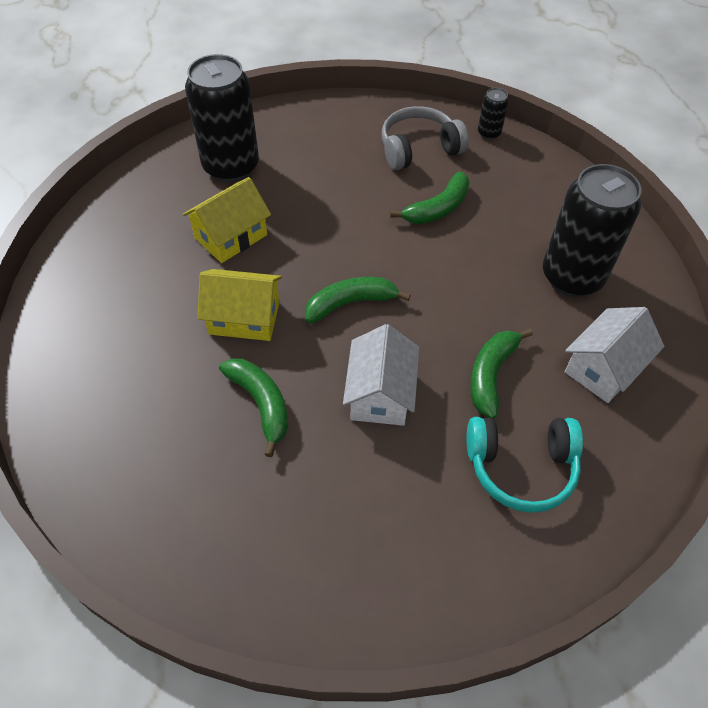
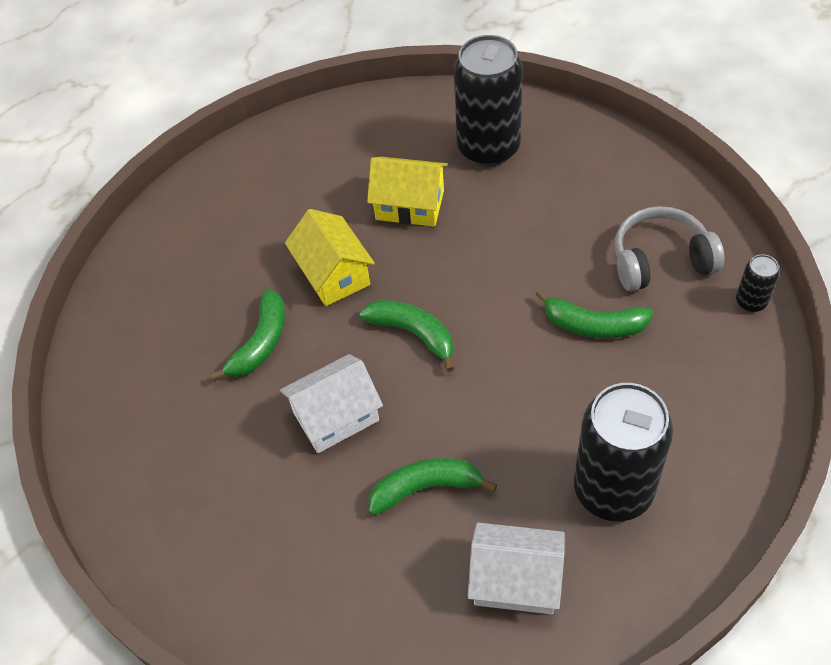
camera: 60 degrees right, 0 degrees up
grey headphones [382,106,469,170] -> grey headphones turned 45 degrees counterclockwise [615,206,725,291]
turquoise headphones [467,417,583,513] -> none

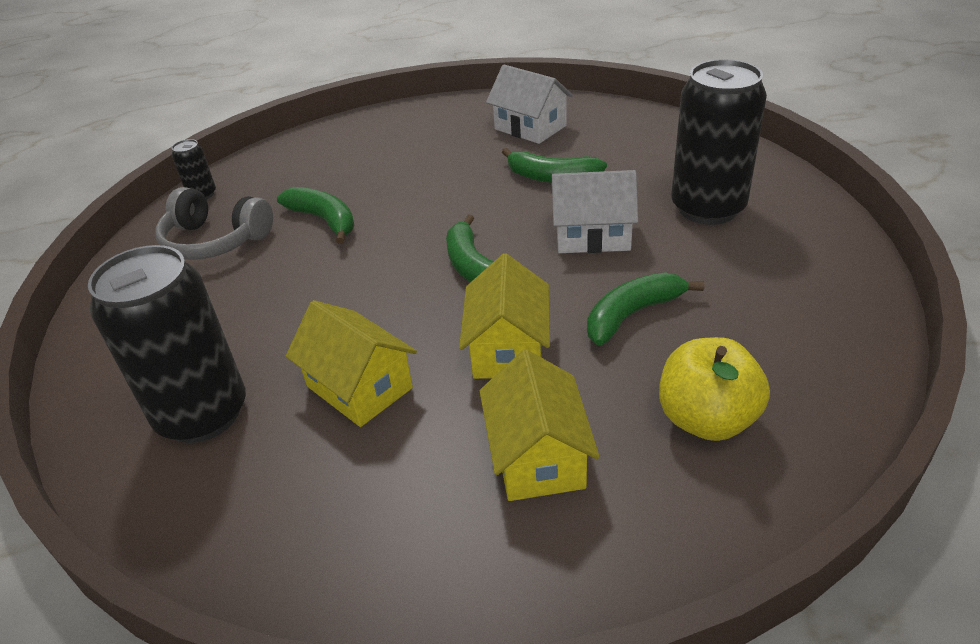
camera: 150 degrees left, 15 degrees down
black can [574,383,673,521] -> black can moved to [671,59,767,225]
none -> yellow house [480,349,600,501]
none -> yellow apple [659,337,770,441]

